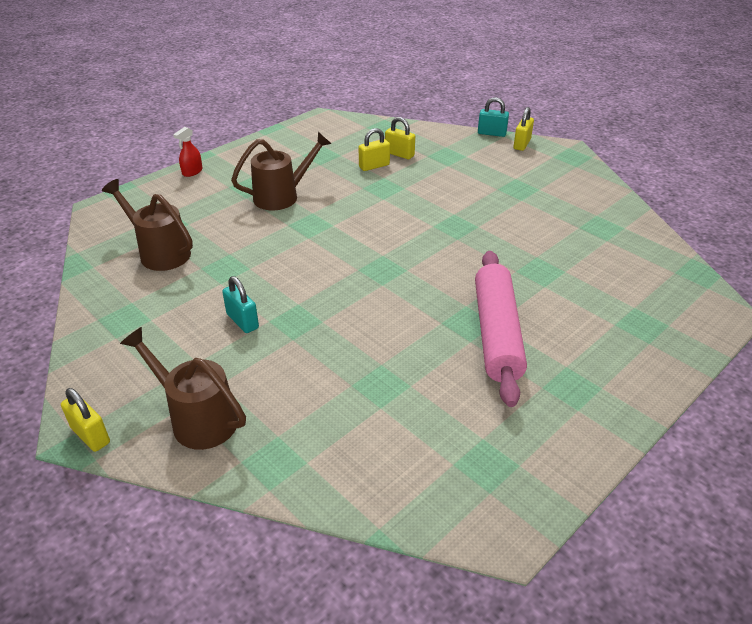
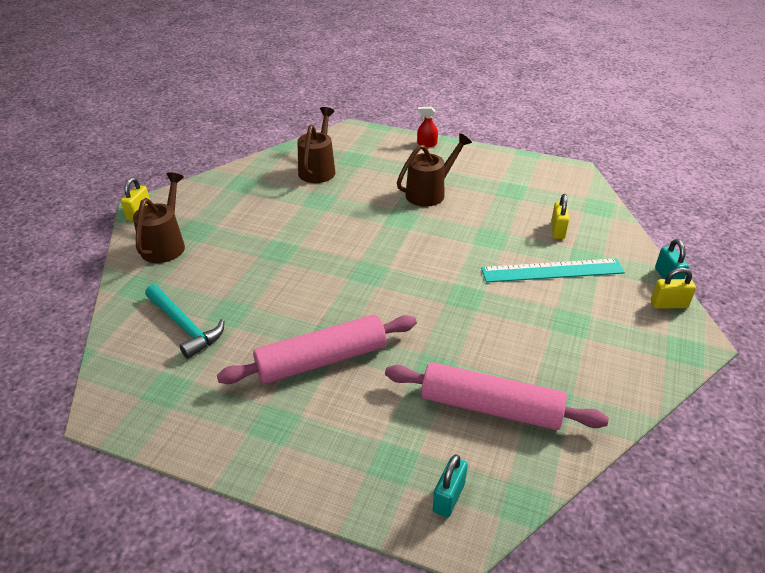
camera: 65 degrees right, 0 degrees up
turquoise padlock [222,276,259,333] -> turquoise padlock moved to [433,454,468,518]
brown watering can [231,132,331,210] -> brown watering can turned 75 degrees counterclockwise [397,133,472,207]
yellow padlock [359,128,390,171] -> none
none -> turquoise hammer [145,284,224,359]
none -> pink rolling pin [385,362,609,430]
none -> turquoise ruler [481,258,625,283]

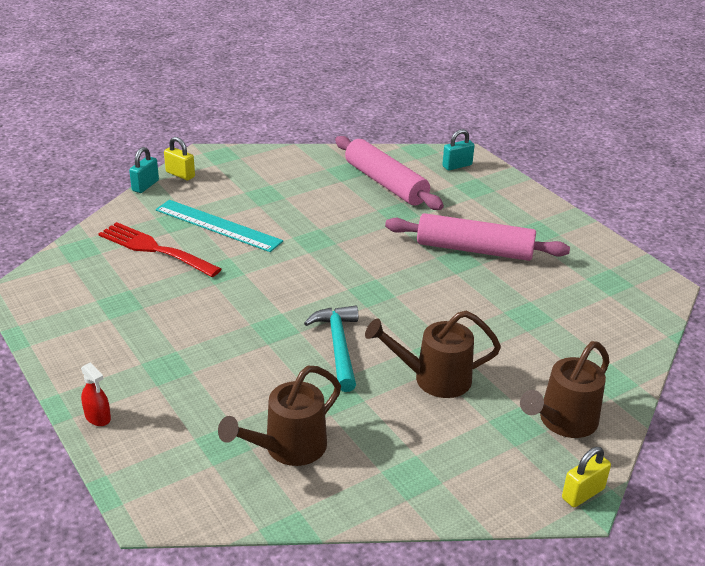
camera: 145 degrees left, 5 degrees down
turquoise hammer [145,284,224,359] -> turquoise hammer moved to [304,305,358,392]
brown watering can [397,133,472,207] -> brown watering can moved to [365,311,501,398]
yellow padlock [551,194,569,239] -> red fork [98,222,221,277]

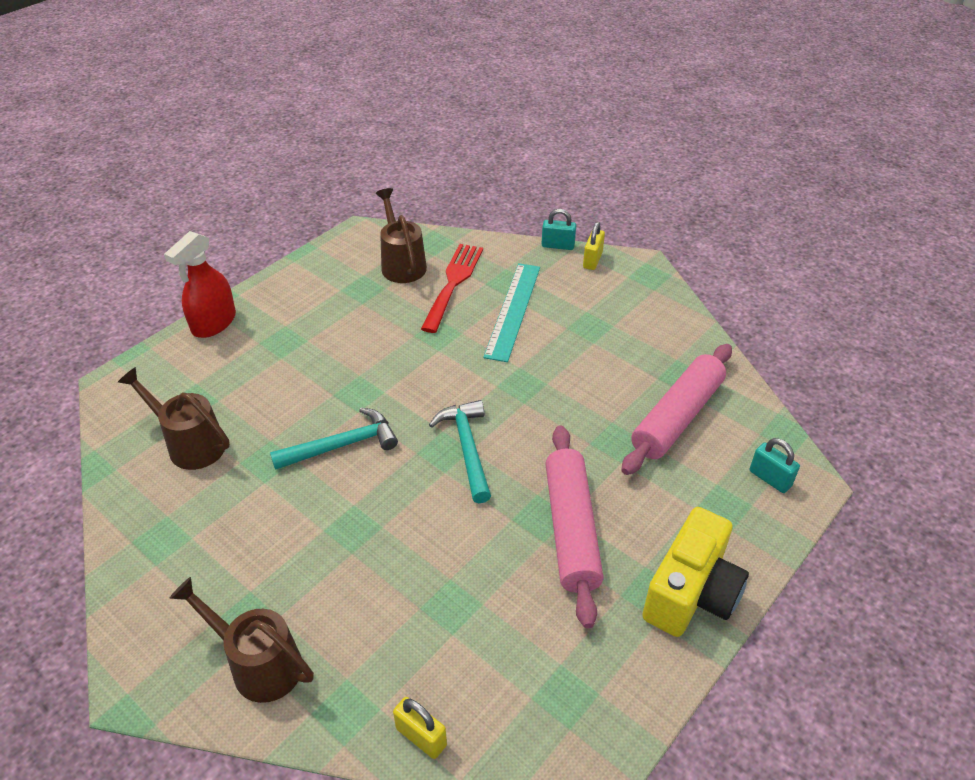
camera: 75 degrees right, 10 degrees up
red spray bottle [81,362,111,426] -> red spray bottle [164,231,236,338], size x1.93
brown watering can [365,311,501,398] -> brown watering can moved to [376,188,427,283]
yellow padlock [562,447,611,507] -> yellow padlock moved to [393,697,447,759]
none -> turquoise hammer [429,400,491,503]
none -> yellow camera [642,507,749,637]

